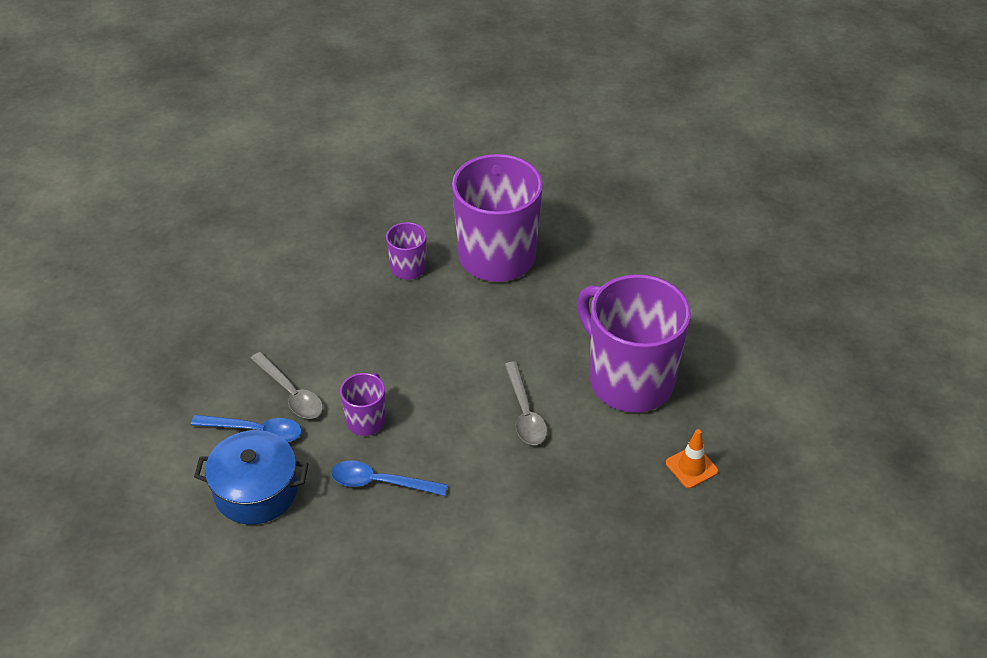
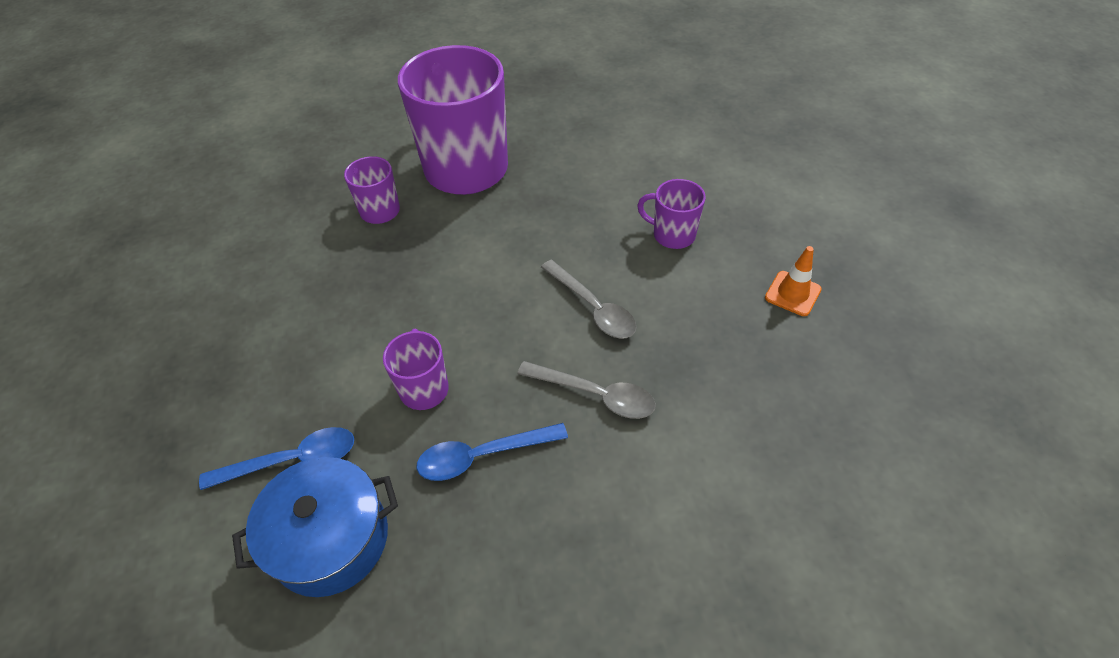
camera: 25 degrees left, 5 degrees up
grey spoon [250,352,323,419] -> grey spoon moved to [517,361,656,419]
purple mug [577,274,691,413] -> purple mug [637,179,706,249], size x0.45

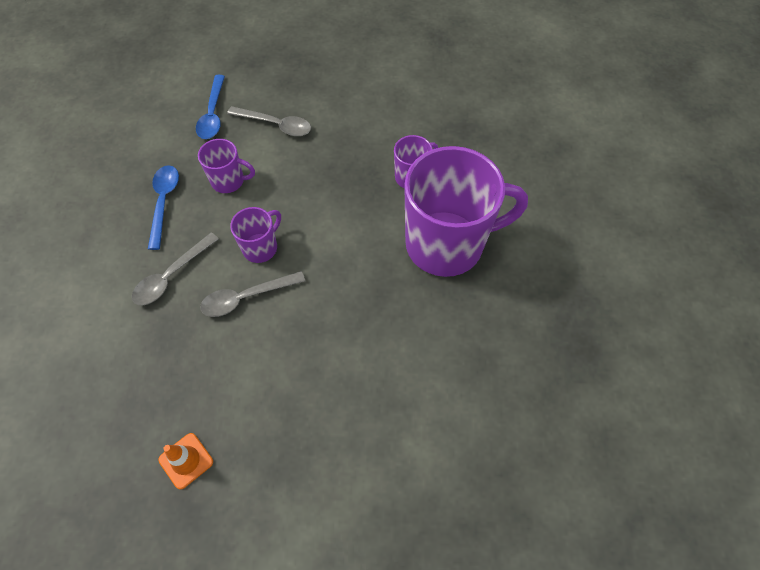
camera: 105 degrees right, 10 degrees up
blue pot [232,457,398,597] -> none
purple mug [637,179,706,249] -> purple mug moved to [230,207,281,263]
none -> grey spoon [227,106,311,136]

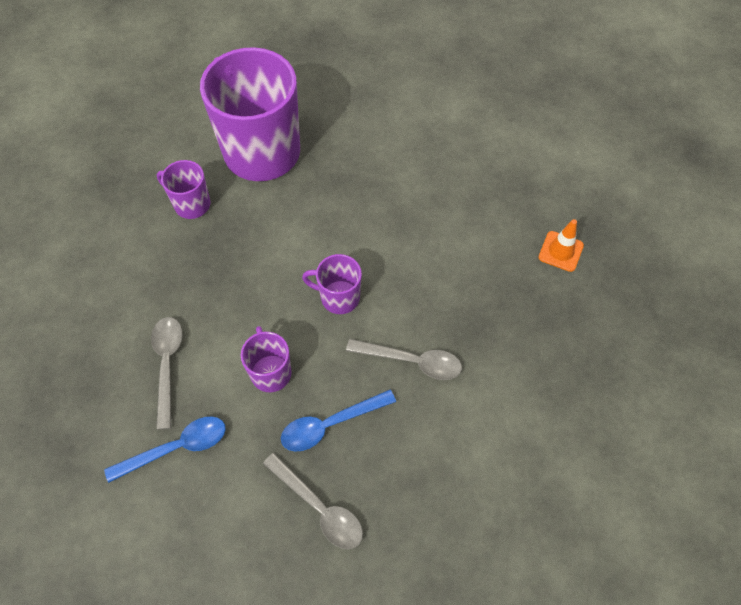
camera: 115 degrees left, 0 degrees up
grey spoon [200,271,305,317] -> grey spoon moved to [263,453,363,549]

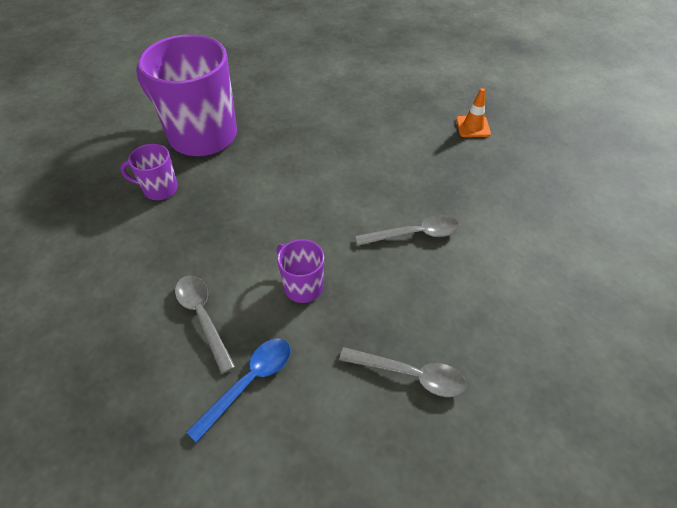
camera: 25 degrees left, 10 degrees down
blue spoon [281,390,396,452] -> none
purple mug [302,254,362,314] -> none

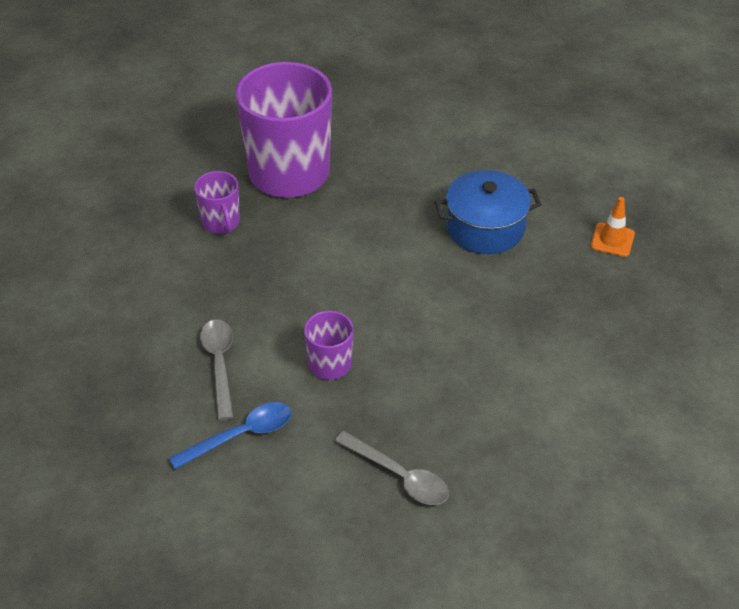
camera: 20 degrees right, 5 degrees down
purple mug [120,144,178,200] -> purple mug turned 135 degrees counterclockwise [194,171,240,234]
grey spoon [355,215,459,246] -> none
none -> blue pot [435,170,542,254]

